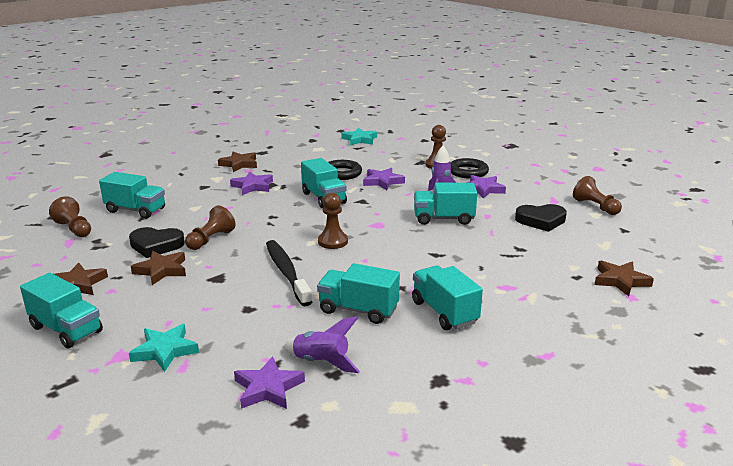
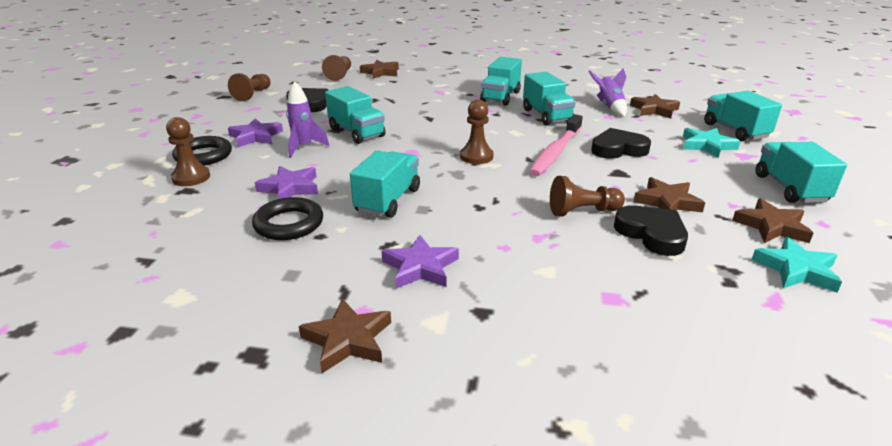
camera: 130 degrees left, 5 degrees up
brown pawn [49,196,91,237] -> brown pawn moved to [322,55,351,81]
turquoise truck [99,172,165,219] -> turquoise truck moved to [704,91,782,141]
purple star [234,356,305,409] -> brown star [630,94,680,119]
black toothbrush [266,240,312,306] -> pink toothbrush [529,114,583,176]
turquoise star [341,128,377,145] -> turquoise star moved to [751,237,842,293]
none -> black heart [591,128,651,159]

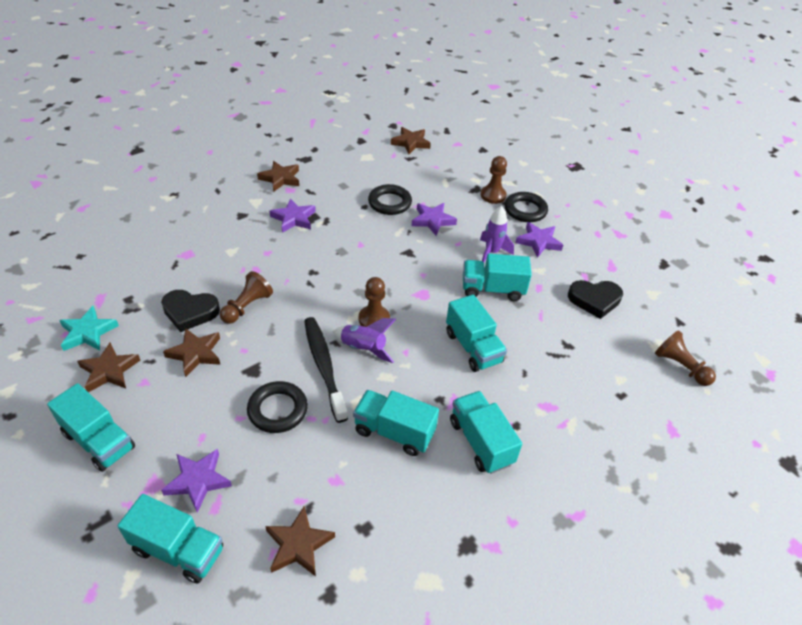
camera: 130 degrees right, 15 degrees up
brown pawn [228,73,271,101] -> none
turquoise truck [350,150,420,218] -> turquoise truck moved to [446,295,507,372]
brown star [360,60,399,79] -> brown star moved to [391,127,431,154]
pink toothbrush [529,114,583,176] -> black toothbrush [304,317,348,423]
purple rocket [588,68,627,117] -> purple rocket moved to [333,318,396,363]
black heart [591,128,651,159] -> black ring [247,381,308,433]
turquoise star [683,128,741,158] -> purple star [161,449,232,513]

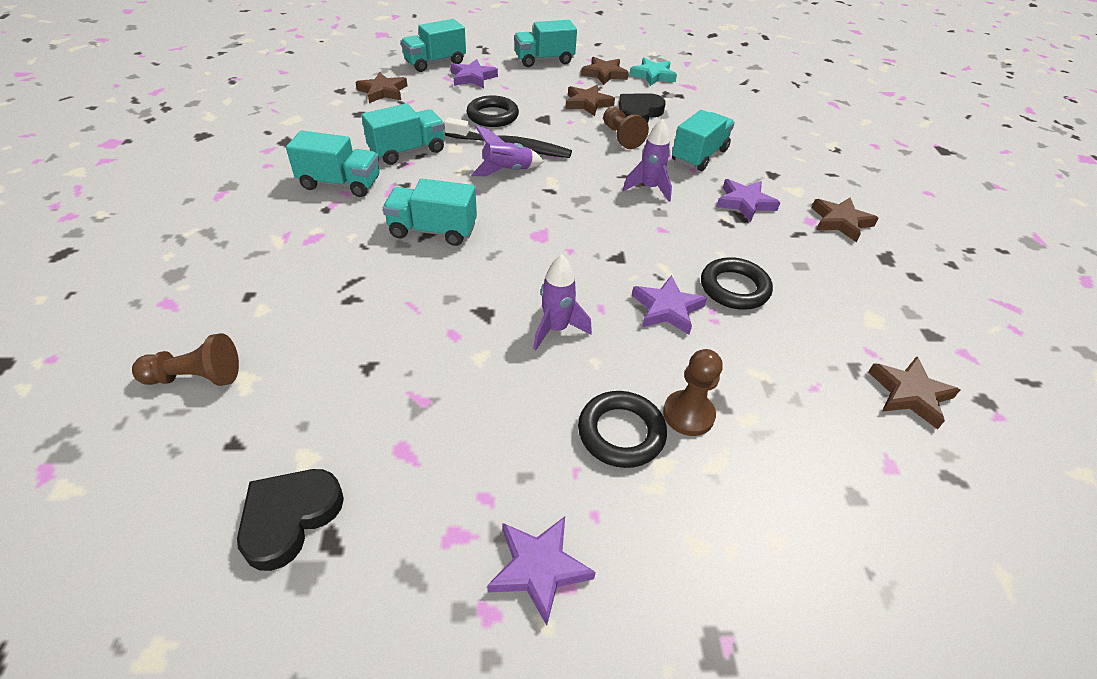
camera: 125 degrees right, 0 degrees up
brown pawn [359,277,390,327] -> none
turquoise truck [463,254,532,301] -> turquoise truck moved to [672,110,735,171]
purple star [515,222,563,258] -> purple star moved to [487,517,596,626]
black heart [568,280,623,319] -> black heart moved to [237,469,344,571]
none -> purple rocket [623,119,672,202]

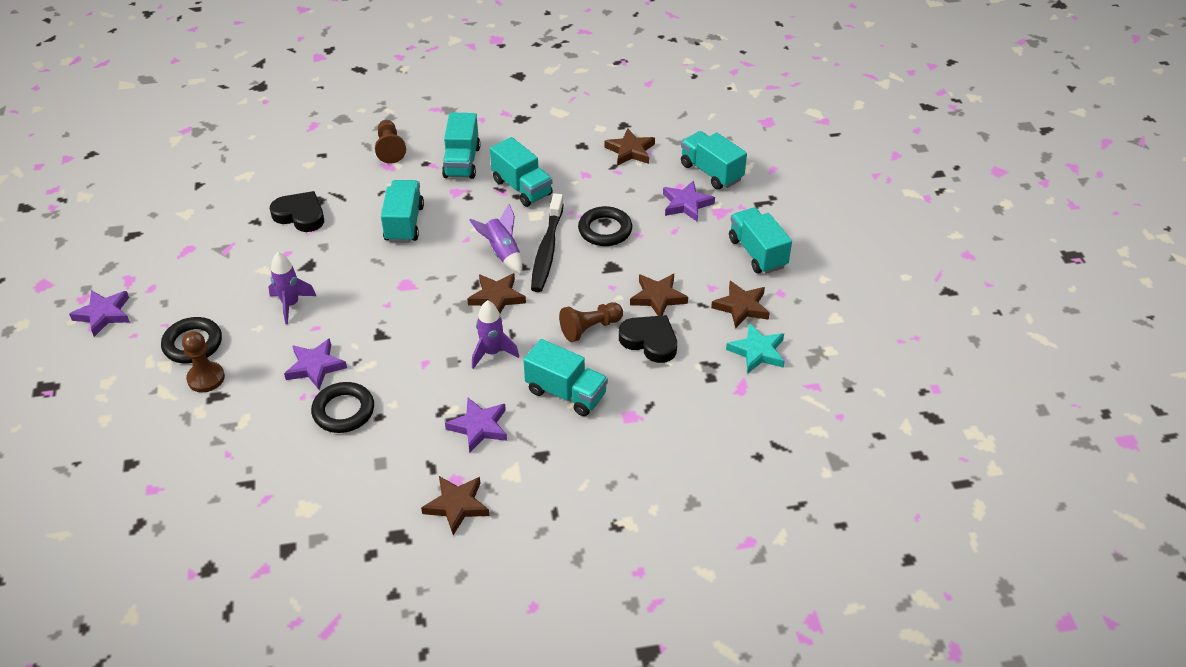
camera: 85 degrees right, 0 degrees up
brown pawn [132,333,239,386] -> brown pawn moved to [375,120,406,164]
black heart [237,469,344,571] -> black heart moved to [270,191,324,232]
brown star [868,356,960,429] -> brown star moved to [467,273,526,313]

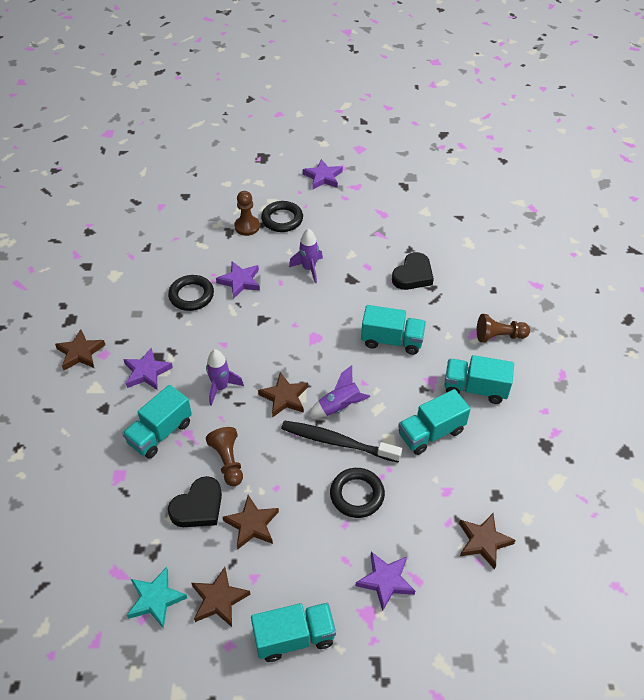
camera: 100 degrees right, 5 degrees up
turquoise truck [681,131,747,190] -> none

